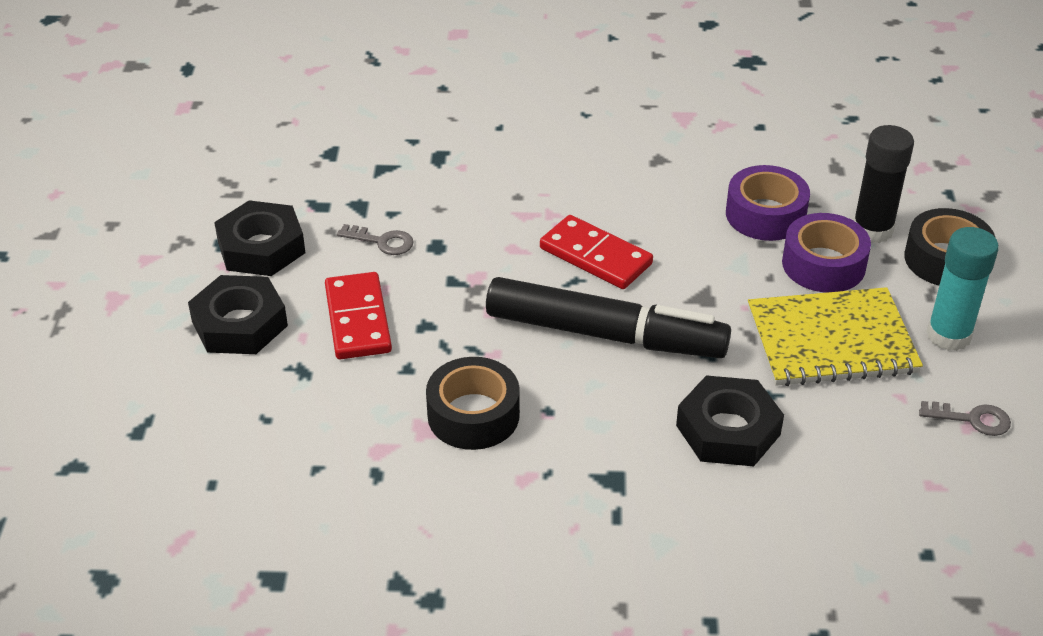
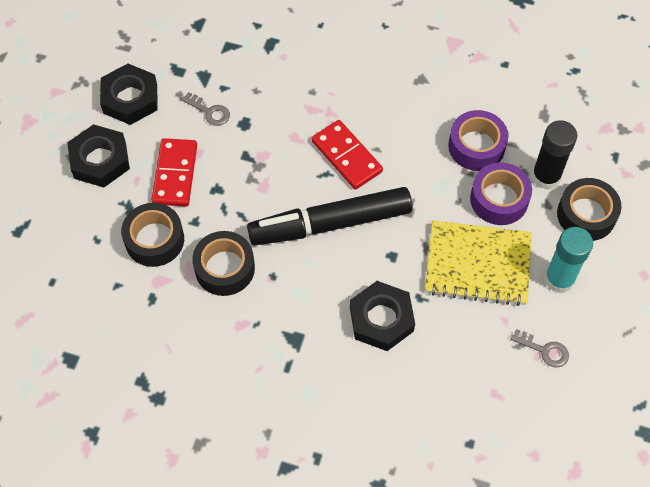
camera: 15 degrees right, 20 degrees up
black marker [486,277,731,358] -> black marker turned 135 degrees clockwise [247,187,413,245]
none -> black tape [121,203,184,267]

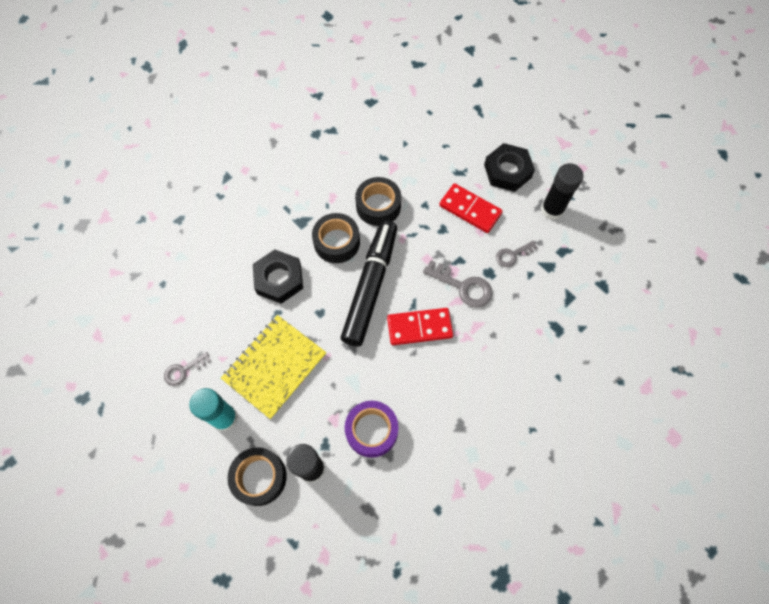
camera: 120 degrees right, 5 degrees up
black nut [100,64,157,125] -> black glue stick [541,163,583,220]
black tape [121,203,184,267] -> black tape moved to [312,213,360,263]
purple tape [470,163,532,225] -> none
none -> grey key [423,260,493,308]

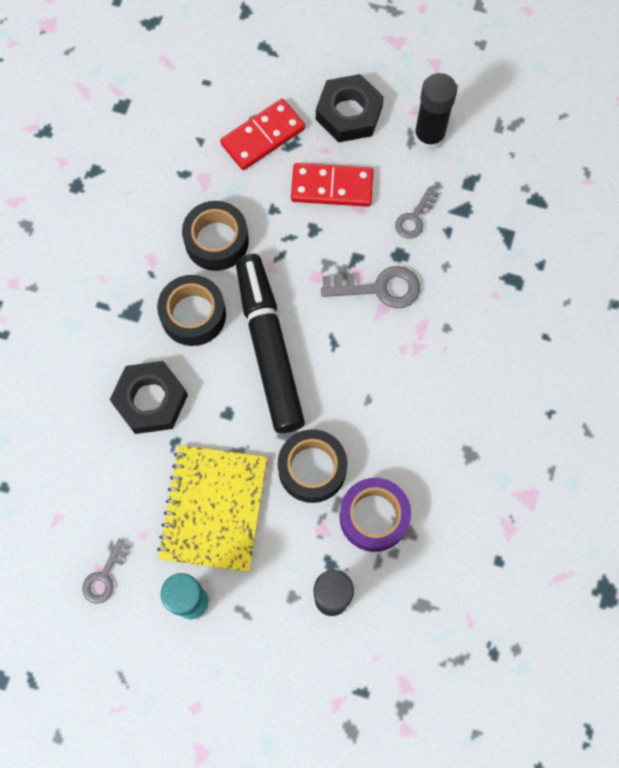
camera: 30 degrees left, 5 degrees up
black tape [228,447,287,506] -> black tape moved to [278,429,347,503]
red domino [387,308,453,345] -> red domino moved to [220,99,305,170]

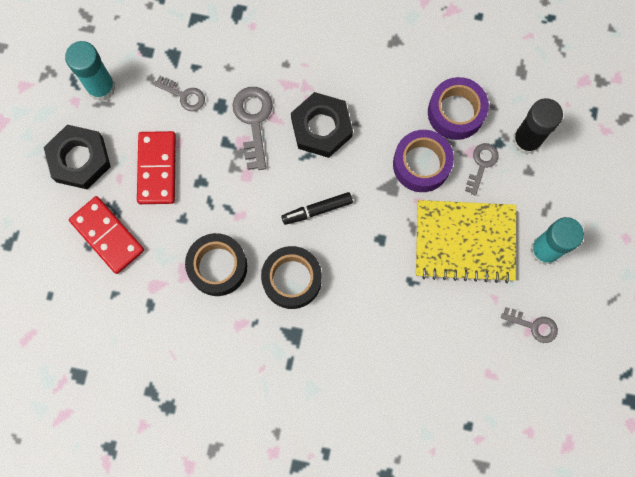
camera: 95 degrees left, 5 degrees up
black nut [110,361,188,434] -> black nut moved to [291,92,353,158]
black marker [236,254,305,433] -> black marker [281,192,353,225], size x0.45
black tape [278,429,347,503] -> purple tape [393,130,454,192]
black glue stick [414,73,457,150] -> turquoise glue stick [65,41,116,101]
none -> grey key [465,143,499,196]

